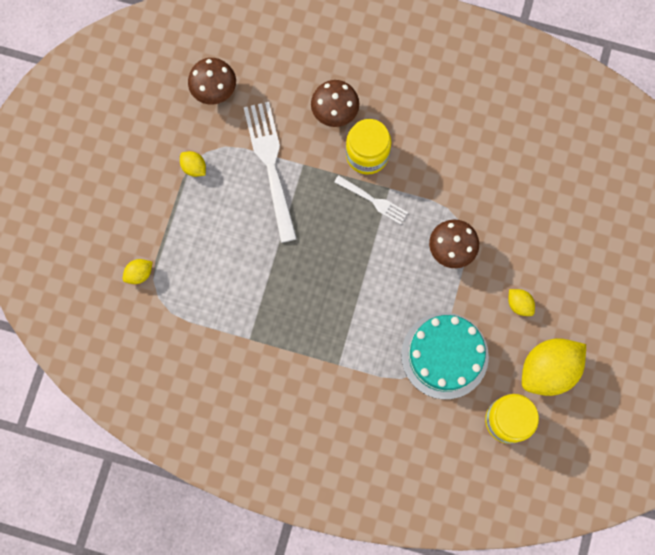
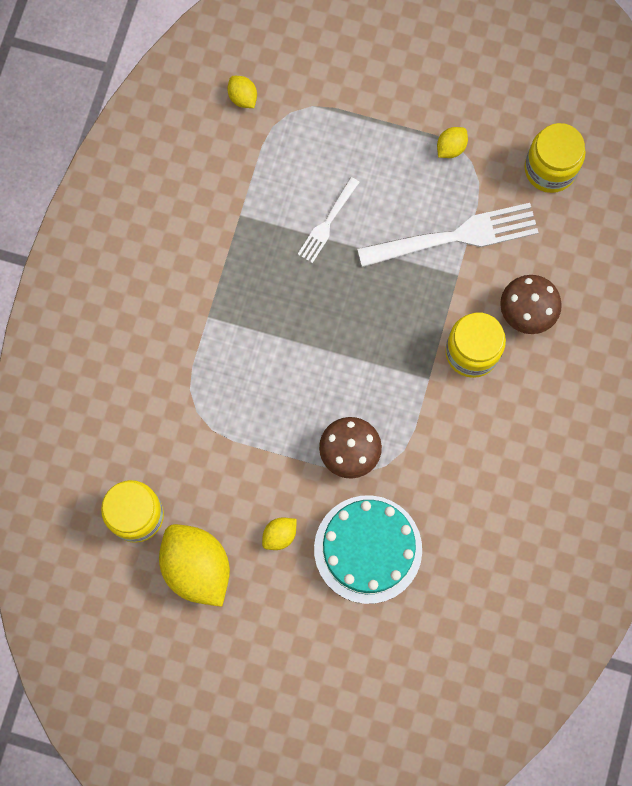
camera: 90 degrees right, 0 degrees up
yellow lemon [123,259,153,284] -> yellow lemon moved to [227,76,257,108]
brown mushroom [188,58,236,104] -> yellow jar [524,123,586,193]
white fork [334,175,408,225] -> white fork moved to [297,177,360,263]
turquoise cake [401,313,489,399] -> turquoise cake moved to [314,495,422,604]

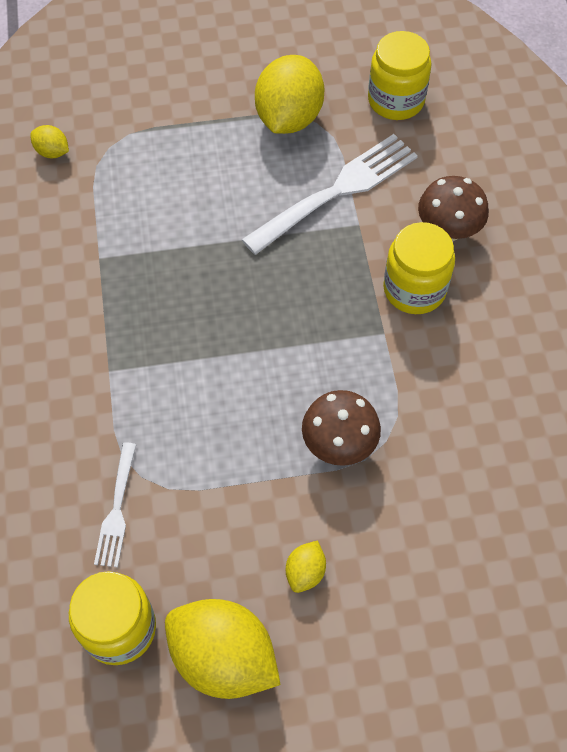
camera: 25 degrees left, 15 degrees down
white fork [297,177,360,263] -> white fork moved to [94,443,136,567]
turquoise cake [314,495,422,604] -> none
yellow lemon [437,127,468,158] -> yellow lemon [255,55,324,134], size x2.18

